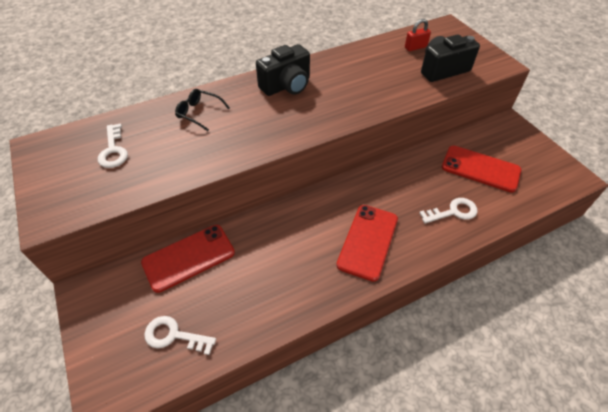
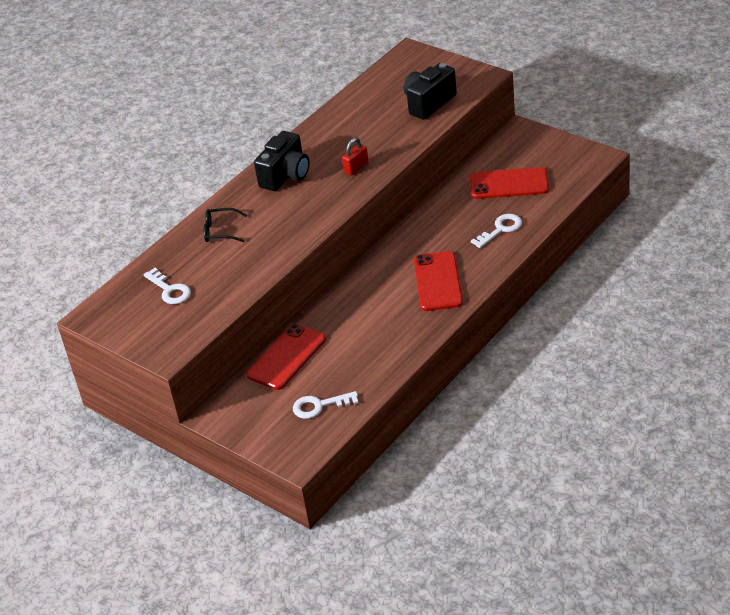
camera: 20 degrees left, 10 degrees down
red padlock [405,19,431,51] -> red padlock moved to [342,138,369,175]

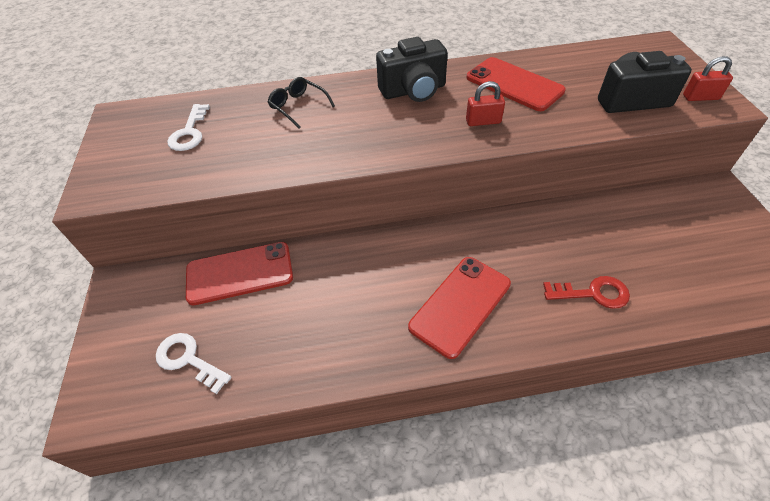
camera: 40 degrees right, 10 degrees up
red phone [470,167,549,199] -> red phone moved to [467,57,566,111]
white key [471,214,522,248] -> red key [543,276,630,309]
none -> red padlock [683,56,733,101]

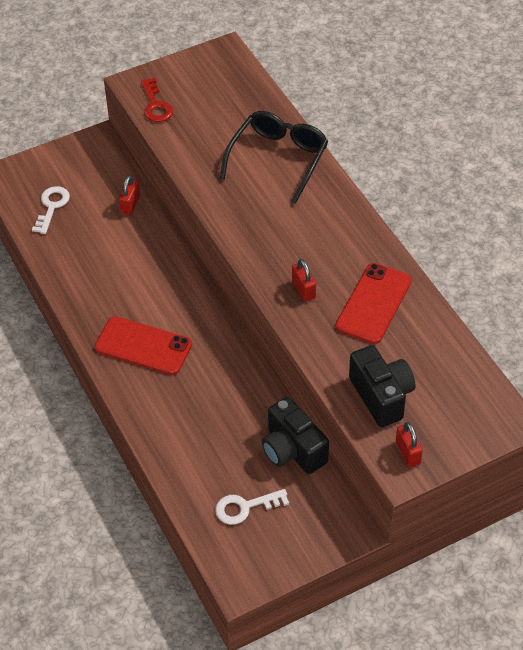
camera: 70 degrees right, 0 degrees up
white key [167,104,210,151] -> white key moved to [215,489,289,525]
red phone [186,242,293,305] -> red padlock [119,175,140,215]
black glasses [268,77,335,129] -> black glasses [220,111,328,204], size x1.86
black camera [376,37,448,102] -> black camera moved to [262,397,329,474]
red key [543,276,630,309] -> red key moved to [141,78,173,122]

